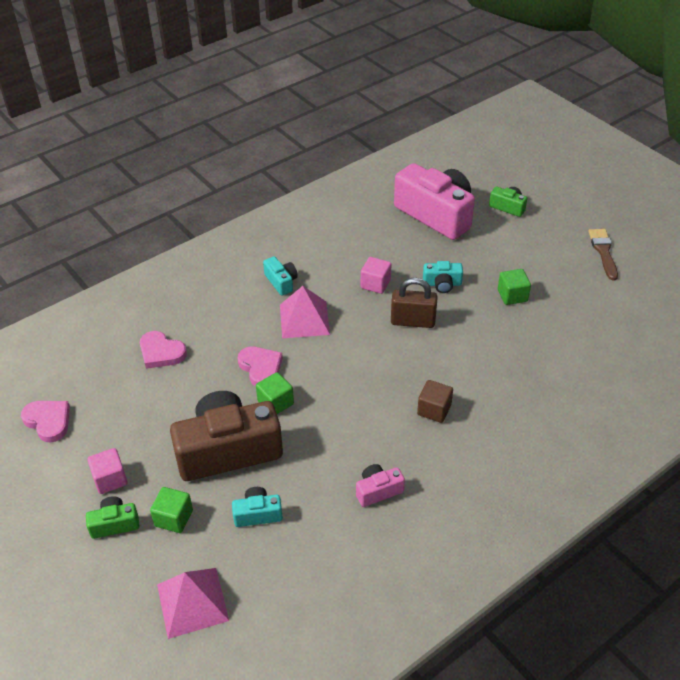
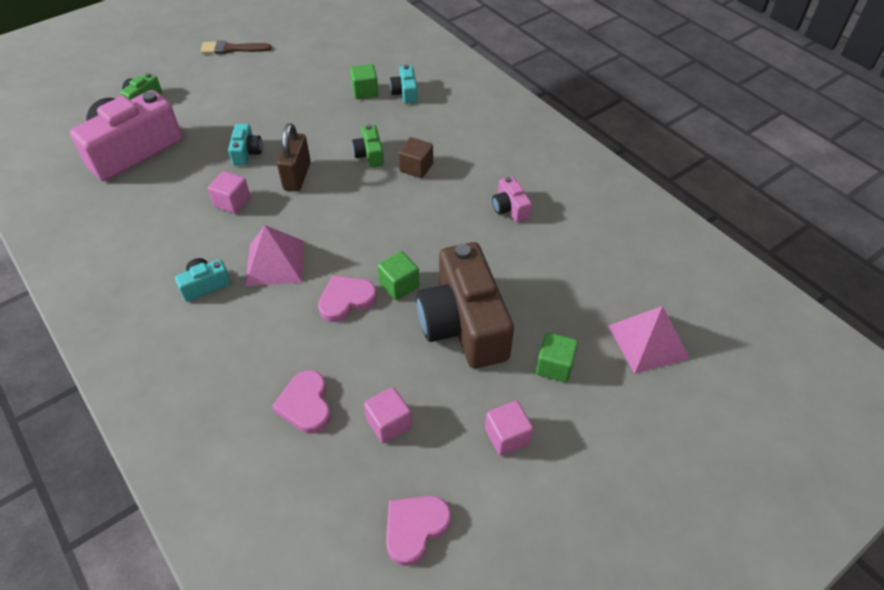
camera: 90 degrees left, 5 degrees up
green camera [86,496,139,539] -> green camera moved to [352,124,384,167]
pink heart [140,331,187,369] -> pink heart turned 135 degrees clockwise [272,370,331,434]
turquoise camera [232,487,283,527] -> turquoise camera moved to [390,65,418,104]
green cube [498,269,531,305] -> green cube moved to [350,64,379,99]
none -> pink cube [364,387,412,443]

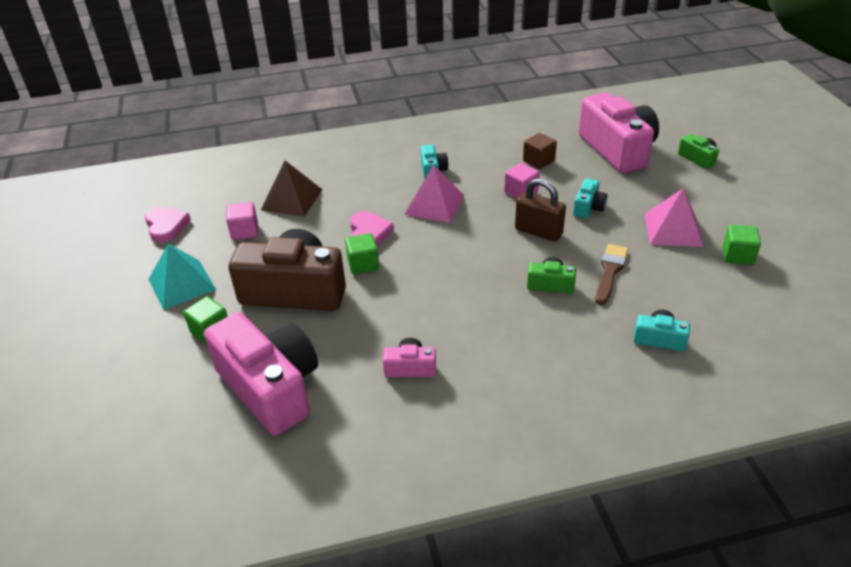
camera: 115 degrees right, 10 degrees down
brown brush [200,40,272,54] -> brown brush moved to [595,244,628,305]
turquoise camera [228,124,262,166] -> turquoise camera turned 90 degrees counterclockwise [573,178,608,219]
pink heart [272,370,331,434] -> brown pyramid [261,161,323,217]
green cube [350,64,379,99] -> green cube moved to [723,225,761,265]
brown cube [399,137,433,178] -> brown cube moved to [523,133,557,169]
pink cube [485,401,533,456] -> turquoise pyramid [149,243,216,310]
pink pyramid [608,306,690,374] -> pink pyramid moved to [645,189,703,247]
none -> pink camera [204,312,318,436]

